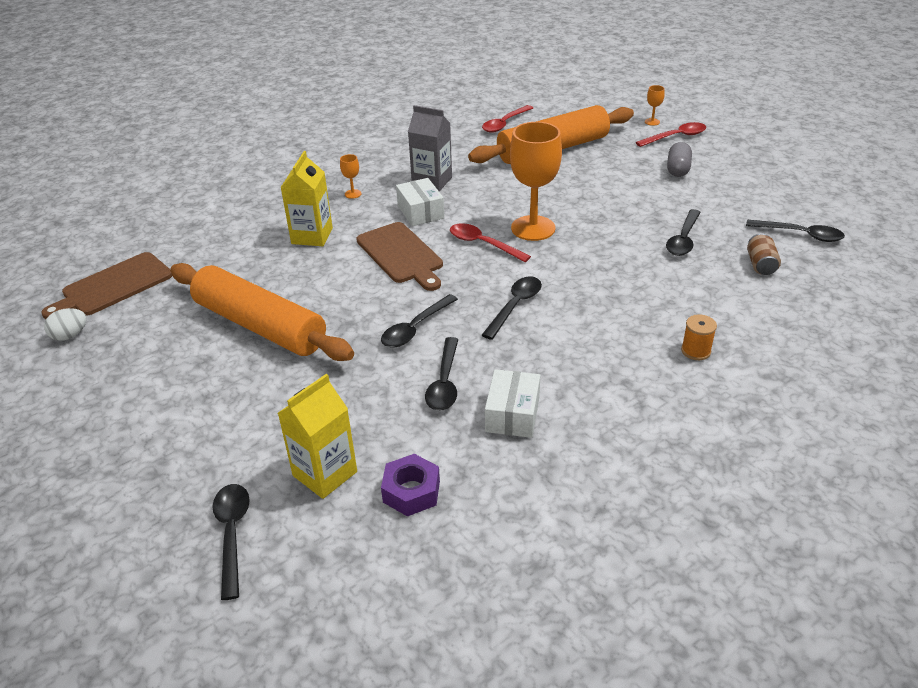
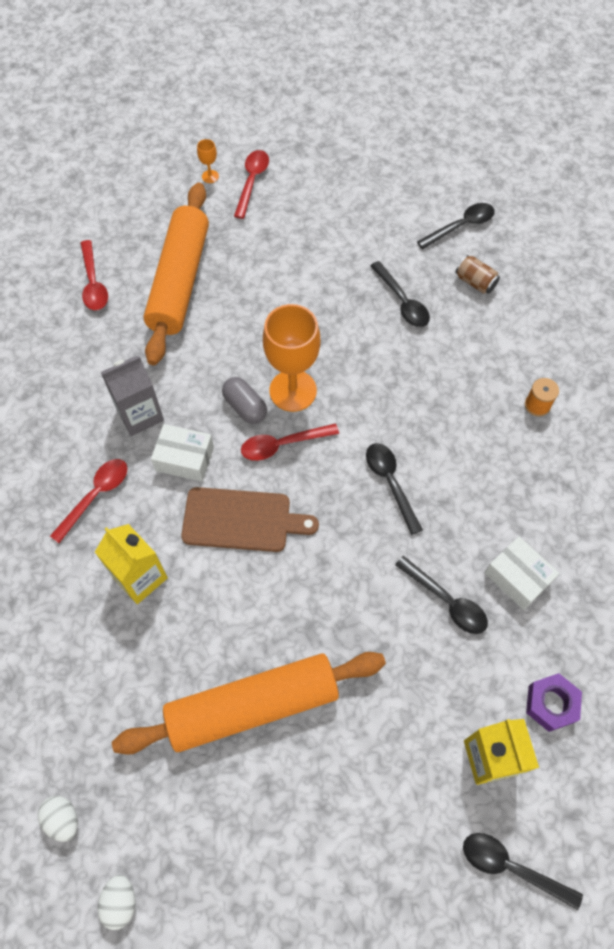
camera: 55 degrees left, 25 degrees up
brown cutting board [41,252,172,319] -> white egg [38,796,78,842]
orange goblet [340,154,361,199] -> red spoon [50,459,127,543]
black spoon [381,294,458,348] -> none
grey capsule [667,142,692,177] -> grey capsule moved to [222,377,267,424]

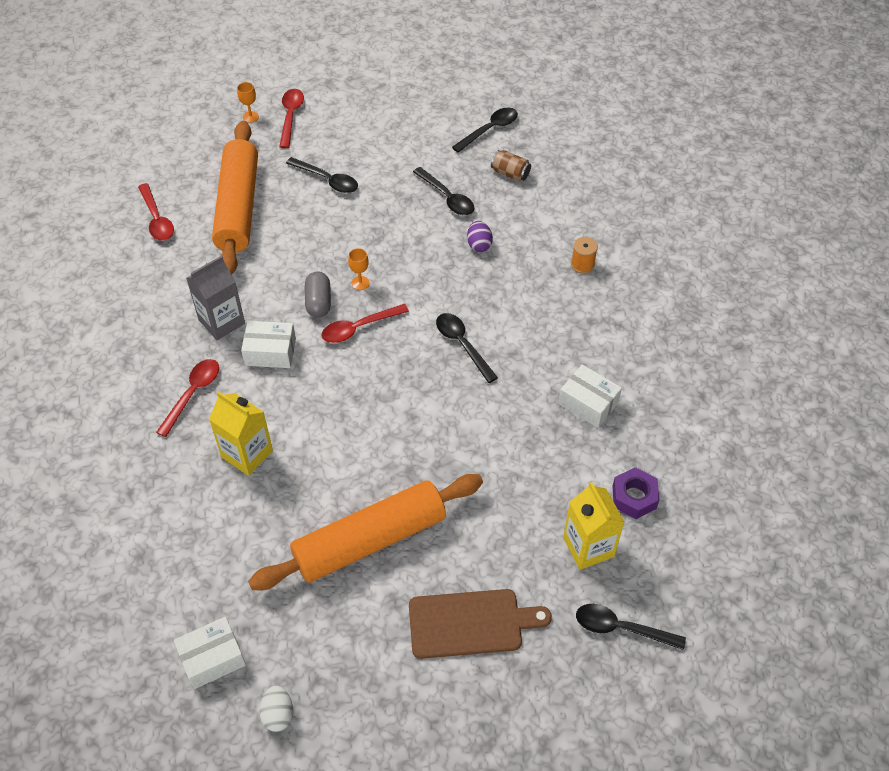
camera: 10 degrees left, 10 degrees down
white egg [38,796,78,842] -> white box [174,617,246,689]
brown cutting board [181,487,319,552] -> brown cutting board moved to [409,589,552,659]
grey capsule [222,377,267,424] -> grey capsule turned 45 degrees clockwise [305,271,331,318]
orange goblet [263,304,320,412] -> orange goblet [348,248,369,290], size x0.41
black spoon [395,556,488,634] -> black spoon moved to [286,157,358,193]
none -> purple egg [467,221,493,252]

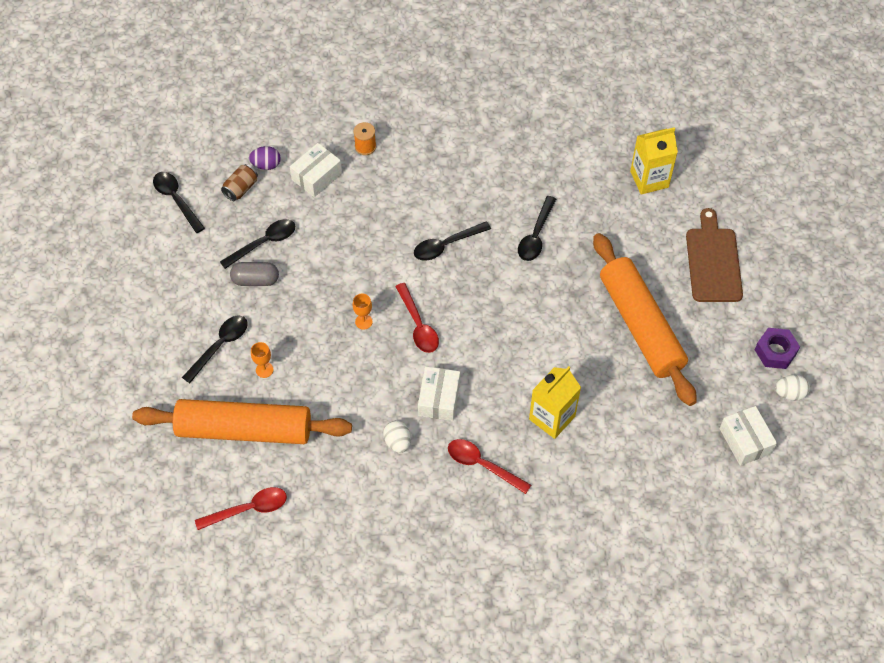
camera: 85 degrees left, 5 degrees up
grey carton [186,255,245,340] -> white egg [383,420,411,453]
orange goblet [237,82,259,123] -> orange goblet moved to [251,342,273,378]
red spoon [279,89,304,148] -> none
grey capsule [305,271,331,318] -> grey capsule moved to [230,262,279,286]
purple egg [467,221,493,252] -> purple egg moved to [249,146,281,170]
white box [559,364,622,428] -> white box moved to [290,143,342,197]
black spoon [576,604,686,650] -> black spoon moved to [518,196,556,261]
purple nut [612,467,659,519] -> purple nut moved to [755,328,800,369]

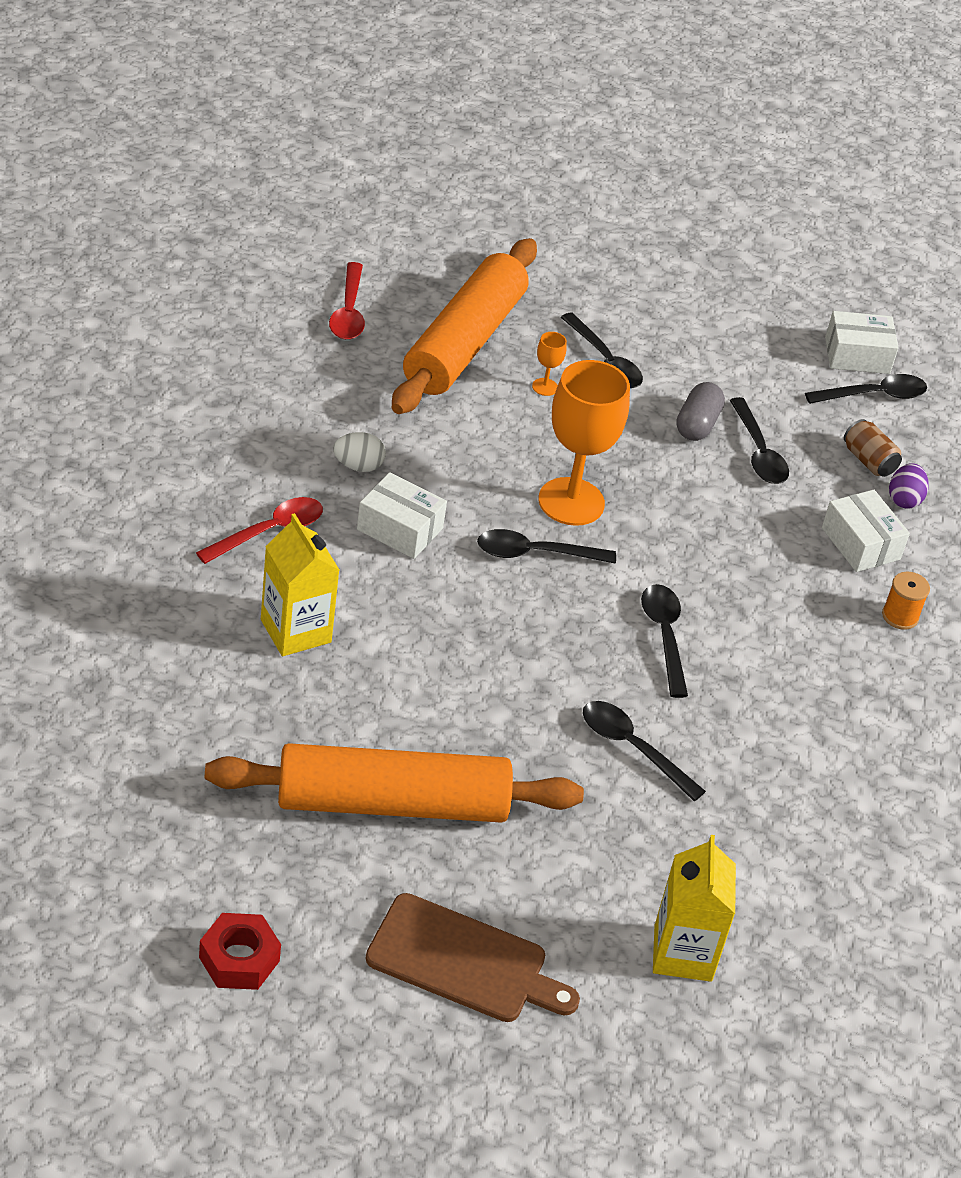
camera: 105 degrees right, 15 degrees down
orange goblet [352,294,373,330] -> orange goblet [538,360,630,526], size x2.45
red spoon [395,283,439,353] -> black spoon [477,529,616,564]
white box [720,406,777,466] -> white box moved to [825,311,899,374]
purple nut [755,328,800,369] -> red nut [199,913,281,990]
white egg [775,375,810,401] -> none

